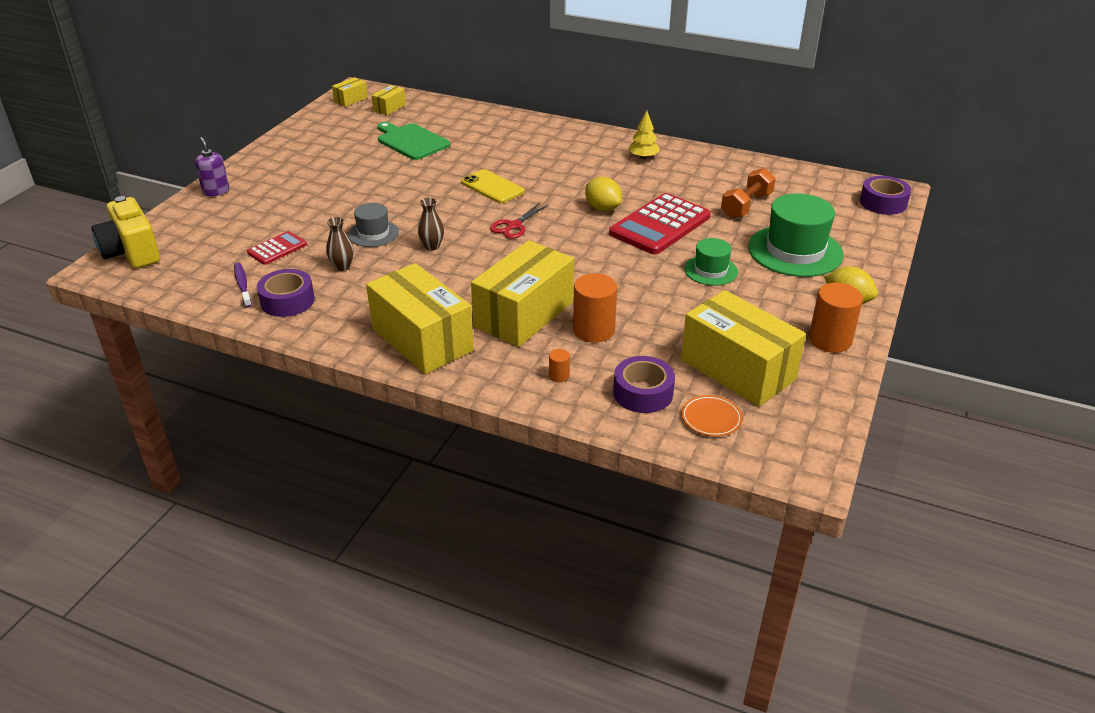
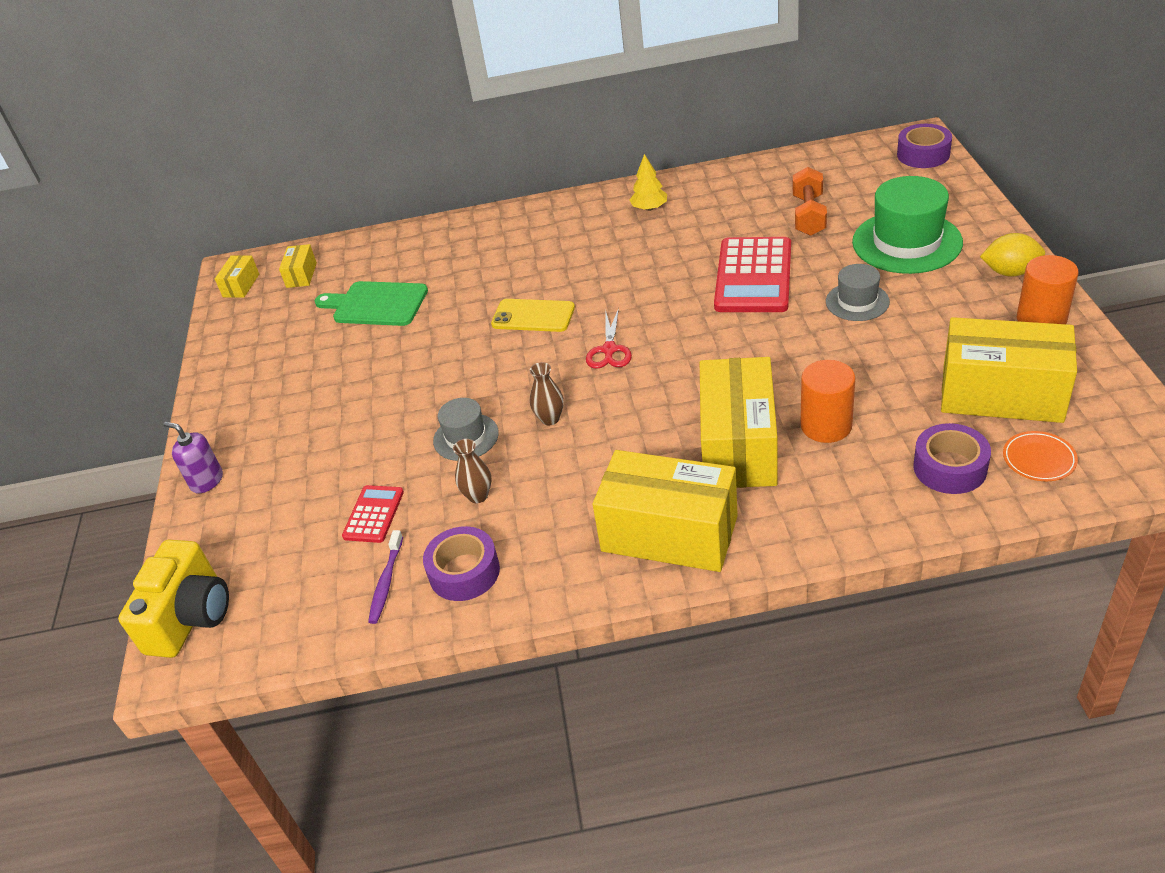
camera: 25 degrees left, 5 degrees up
yellow camera [91,196,160,268] -> yellow camera turned 105 degrees counterclockwise [118,540,229,658]
purple toothbrush [234,263,252,308] -> purple toothbrush turned 120 degrees counterclockwise [368,530,403,624]
orange cylinder [549,349,570,382] -> none
yellow lemon [585,177,622,211] -> none
green hat [684,238,738,286] -> grey hat [826,264,890,321]

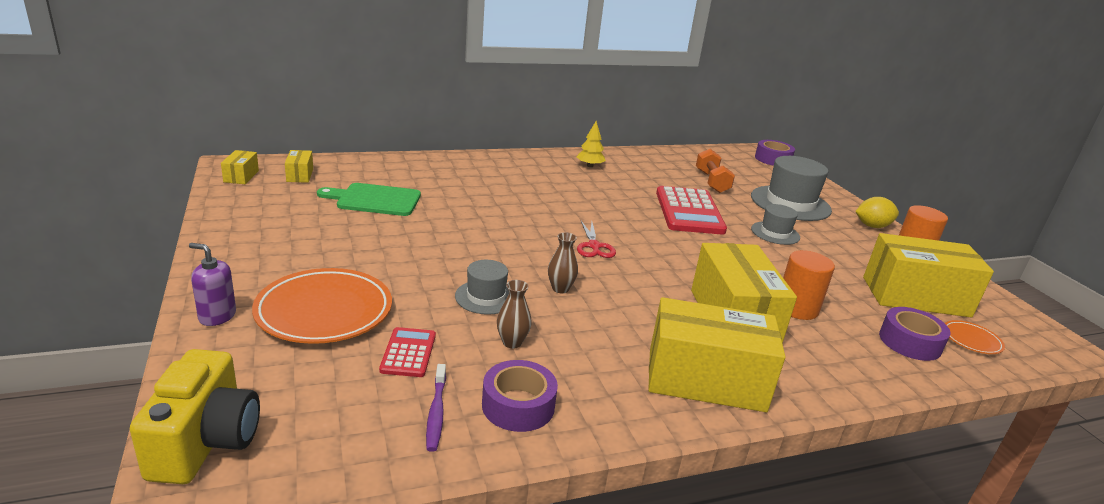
camera: 20 degrees left, 15 degrees down
yellow phone [491,299,575,332] -> none
green hat [852,176,963,274] -> grey hat [751,156,832,221]
none -> orange plate [252,268,392,344]

